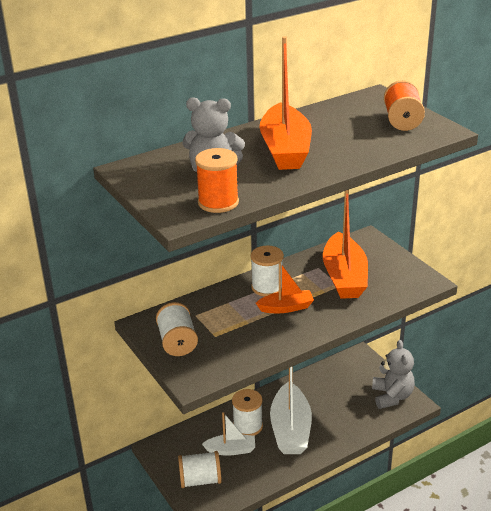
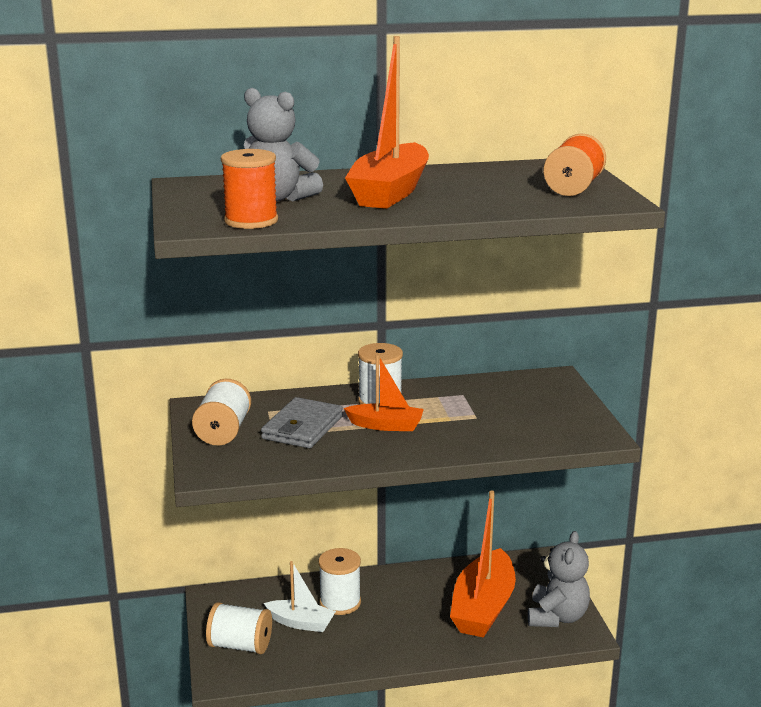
camera: 20 degrees right, 10 degrees down
white boat [270,366,312,454] -> none
orange boat [323,190,368,299] -> orange boat moved to [450,490,516,638]
none -> grey wallet [261,397,343,448]

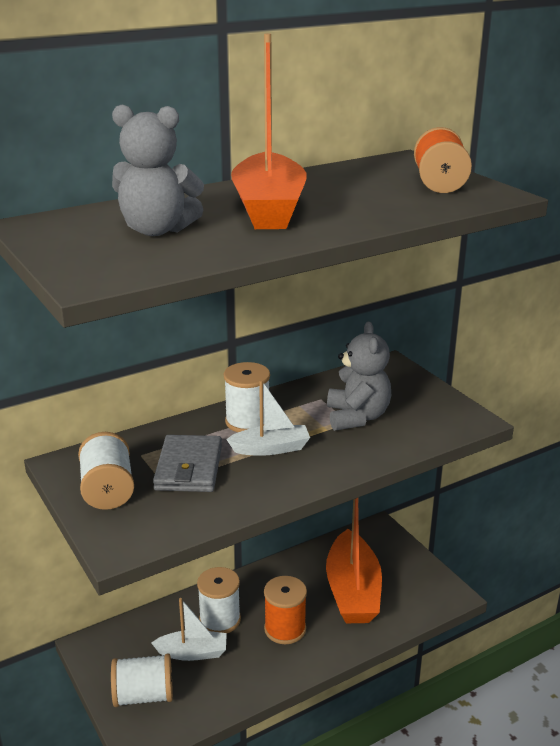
camera: 20 degrees left, 5 degrees up
orange spool [221,149,278,229] -> orange spool moved to [264,576,307,644]
orange boat [344,354,424,431] -> white boat [226,380,310,456]
grey teddy bear [528,531,590,627] -> grey teddy bear moved to [327,321,391,431]

